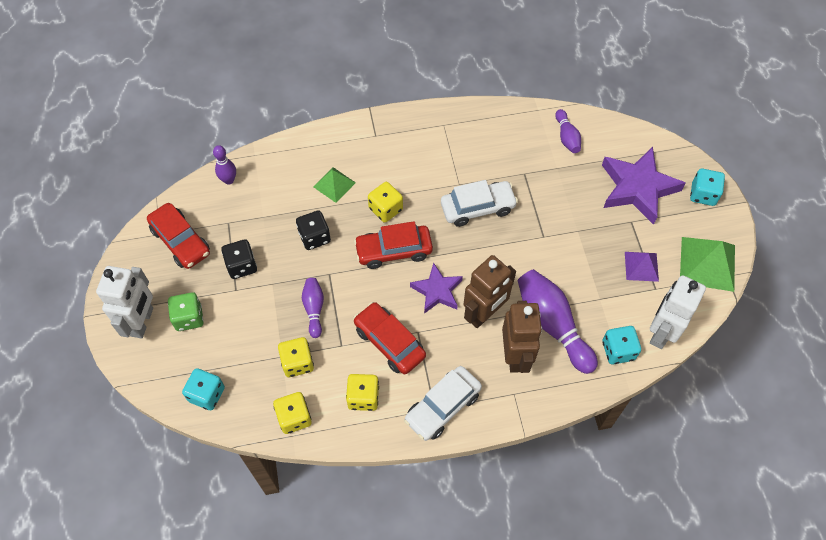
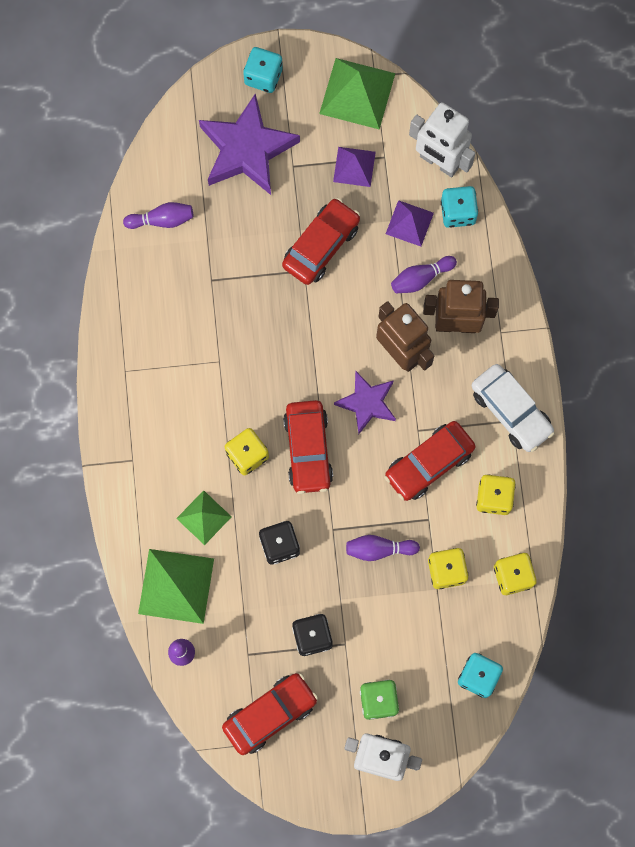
camera: 85 degrees left, 15 degrees up
white car [441,180,518,227] -> none
purple bowling pin [518,269,598,374] -> purple bowling pin [391,256,457,294], size x0.53
none -> green pyramid [138,549,214,624]
none -> red car [282,198,360,285]
none -> purple pyramid [386,200,434,247]

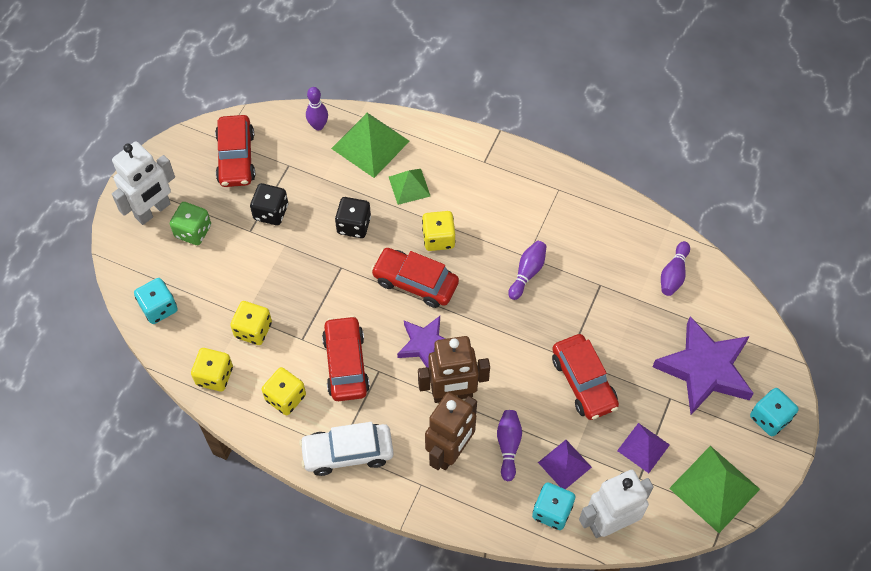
camera: 120 degrees right, 15 degrees down
purple bowling pin [346,535,420,561] -> purple bowling pin moved to [508,241,547,300]

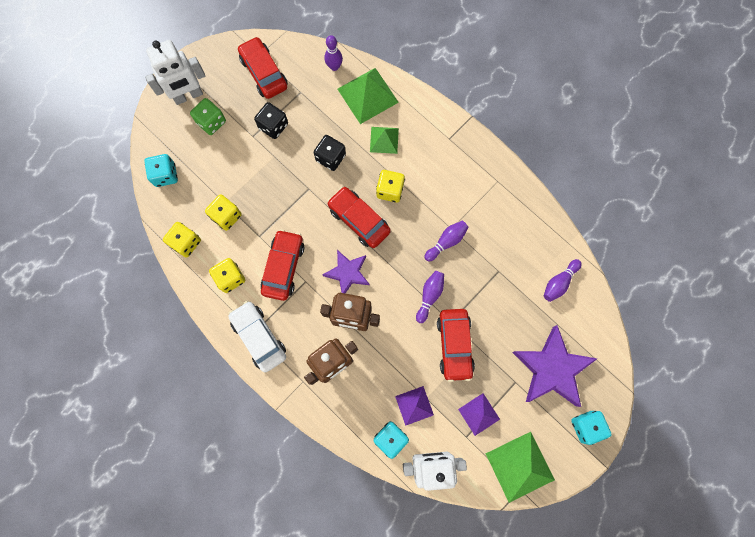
camera: 20 degrees right, 15 degrees up
red car [215,115,255,187] -> red car turned 135 degrees clockwise [238,37,287,99]
white car [299,422,394,476] -> white car turned 45 degrees clockwise [228,301,286,372]
purple bowling pin [497,410,522,481] -> purple bowling pin moved to [416,271,444,323]

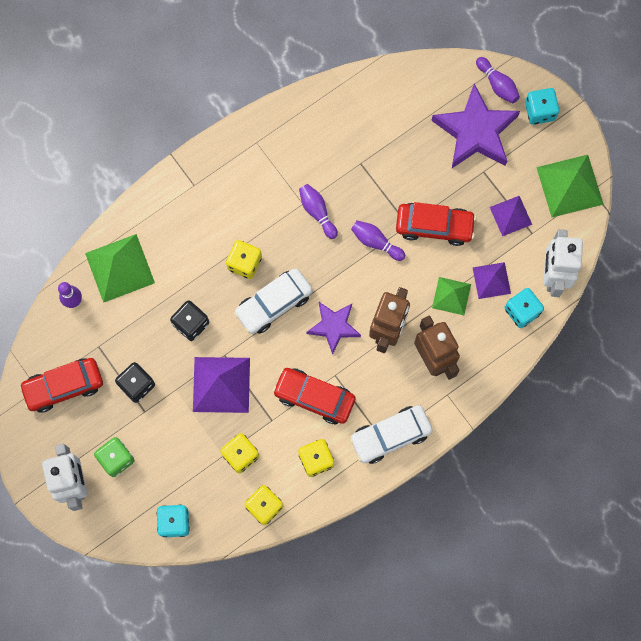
camera: 80 degrees left, 0 degrees up
red car [327,186,391,248] -> white car [234,268,312,334]
green pyramid [370,127,399,154] -> green pyramid moved to [432,277,471,315]
purple bowling pin [544,259,582,302] -> purple bowling pin moved to [476,57,520,104]
none -> purple pyramid [193,357,250,413]

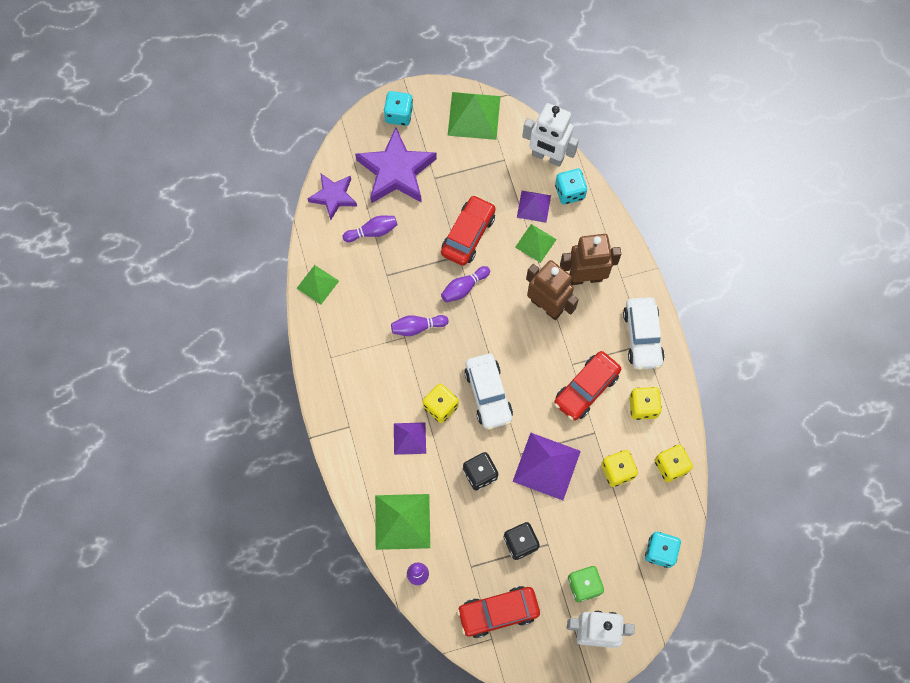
camera: 70 degrees left, 5 degrees down
red car [19,358,103,412] -> red car turned 75 degrees clockwise [457,586,540,638]
purple star [306,302,361,355] -> purple star moved to [307,174,357,220]
purple bowling pin [476,57,520,104] -> purple bowling pin moved to [343,216,398,242]
purple pyramid [490,196,532,236] -> purple pyramid moved to [394,422,426,455]
none -> green pyramid [296,265,339,305]

